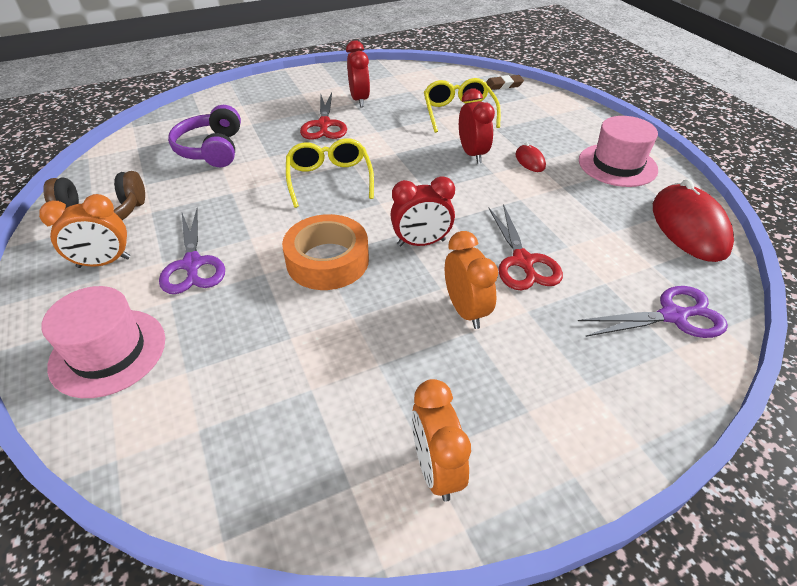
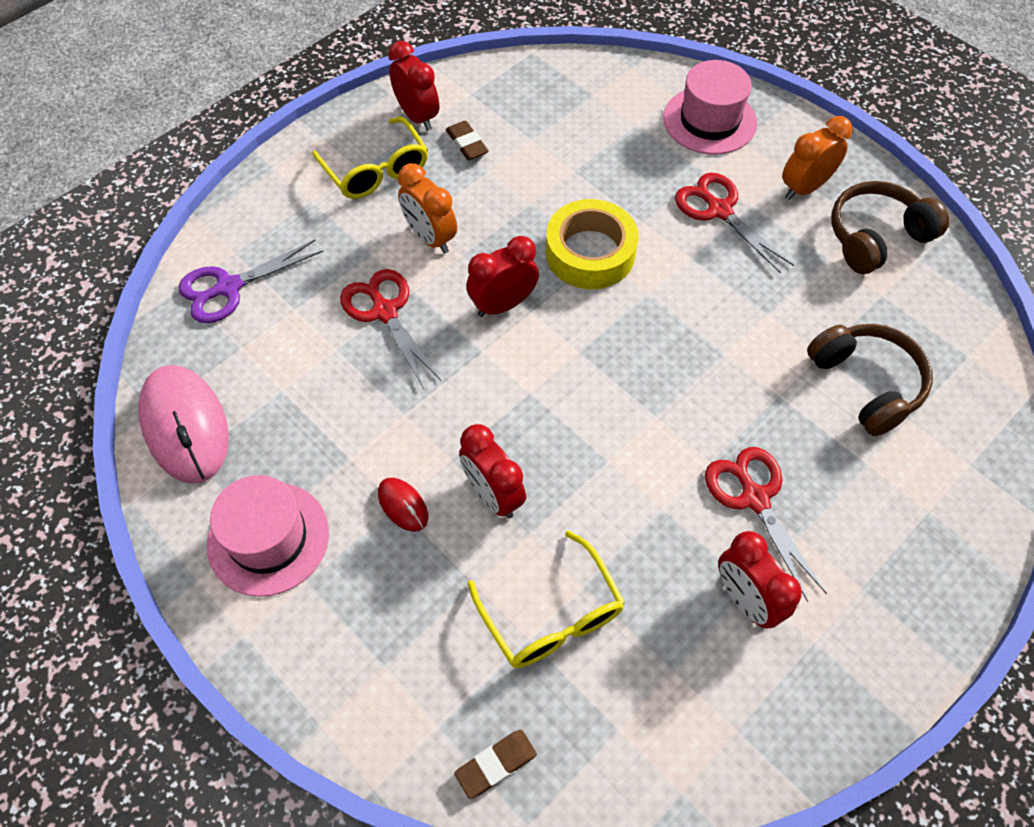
camera: 160 degrees right, 15 degrees up
purple scissors [159,209,225,294] -> red scissors [675,173,794,273]
purple headphones [168,105,241,167] -> brown headphones [807,324,933,436]
orange tape [282,214,369,290] -> yellow tape [546,199,638,289]
yellow glasses [286,138,374,208] -> yellow glasses moved to [312,117,428,199]
orange clock [412,379,471,502] -> red clock [388,41,439,131]
red mouse [653,179,734,262] -> pink mouse [138,365,229,484]
none -> brown eraser [446,120,489,160]

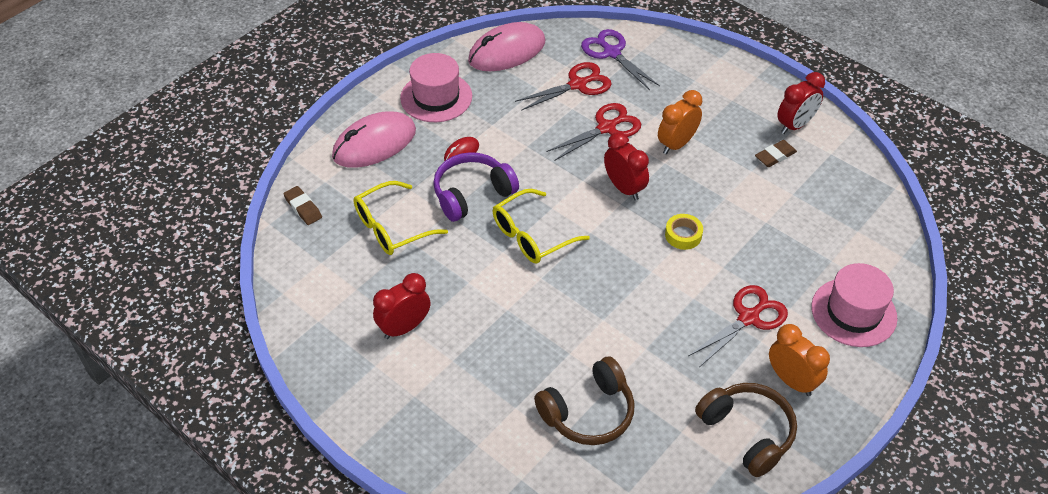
camera: 85 degrees right, 10 degrees down
yellow glasses [312,117,428,199] -> yellow glasses moved to [493,189,590,264]
red clock [459,424,526,519] -> purple headphones [433,152,519,222]
yellow tape [546,199,638,289] -> yellow tape [665,214,703,250], size x0.52
red scissors [705,447,827,602] -> red scissors moved to [515,62,611,111]
none -> pink mouse [332,111,416,168]

